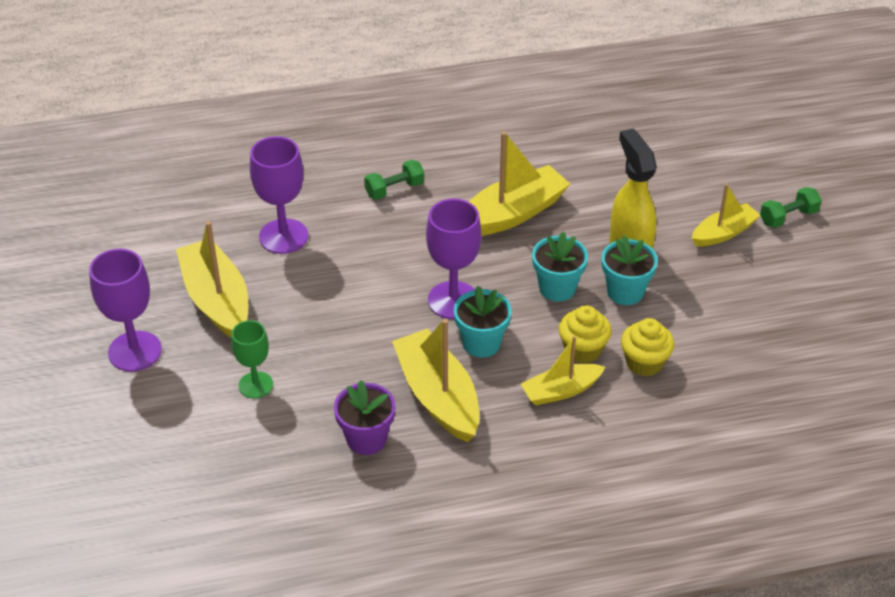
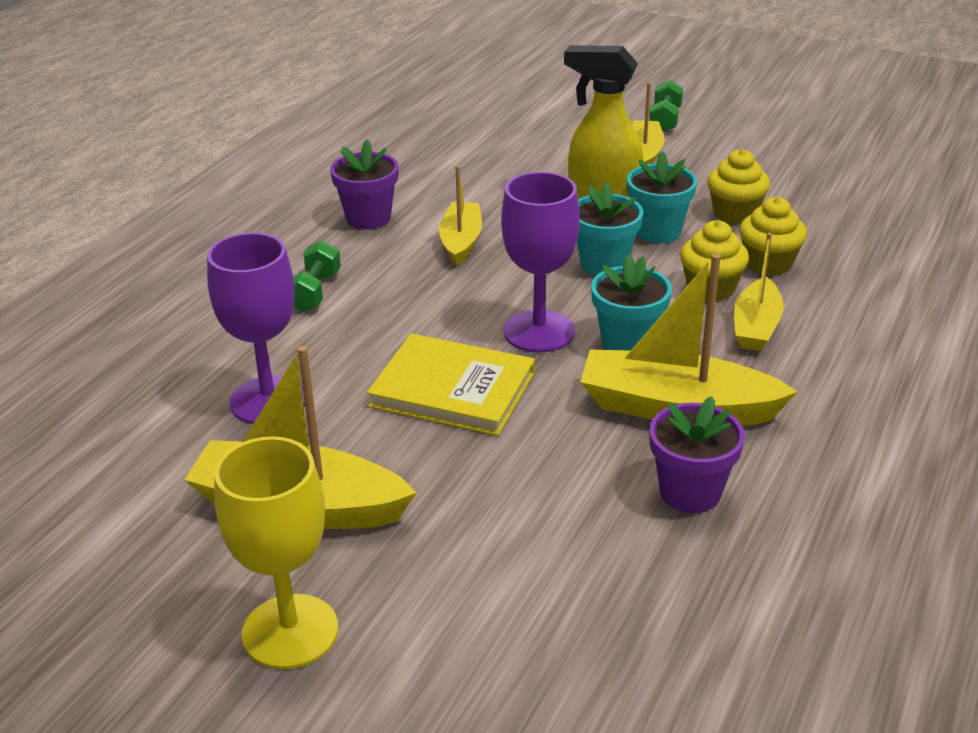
camera: 50 degrees left, 10 degrees down
purple goblet [89,249,162,372] -> yellow goblet [214,436,338,669]
green goblet [231,320,273,398] -> none
yellow boat [469,131,570,236] -> yellow boat [439,165,482,266], size x0.61
none -> purple flower pot [330,140,399,229]
none -> yellow book [367,333,535,436]
none -> yellow cupcake [707,149,770,224]

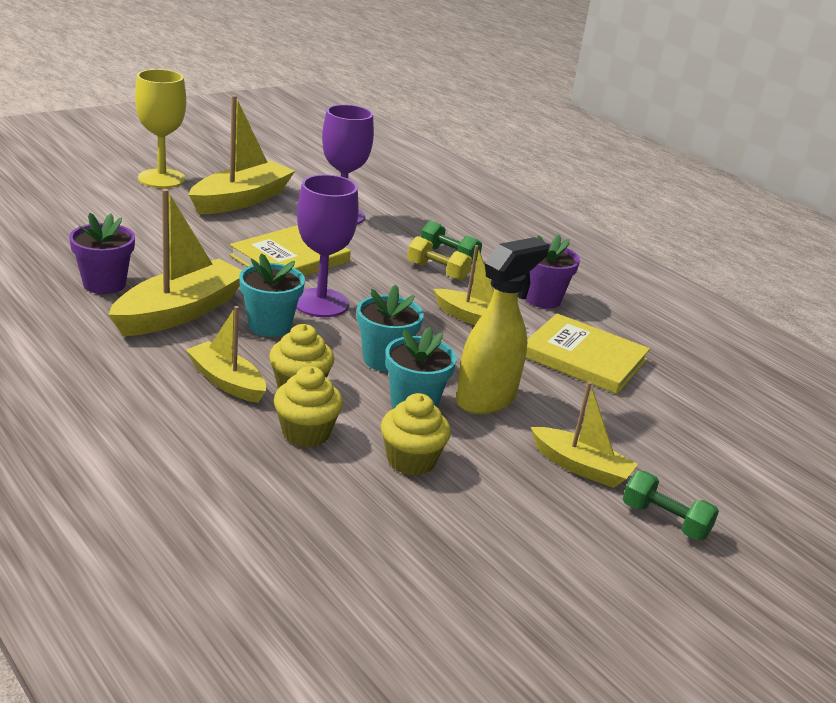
camera: 110 degrees right, 5 degrees down
none -> yellow dumbbell [407,236,472,281]
none -> yellow book [526,313,650,394]

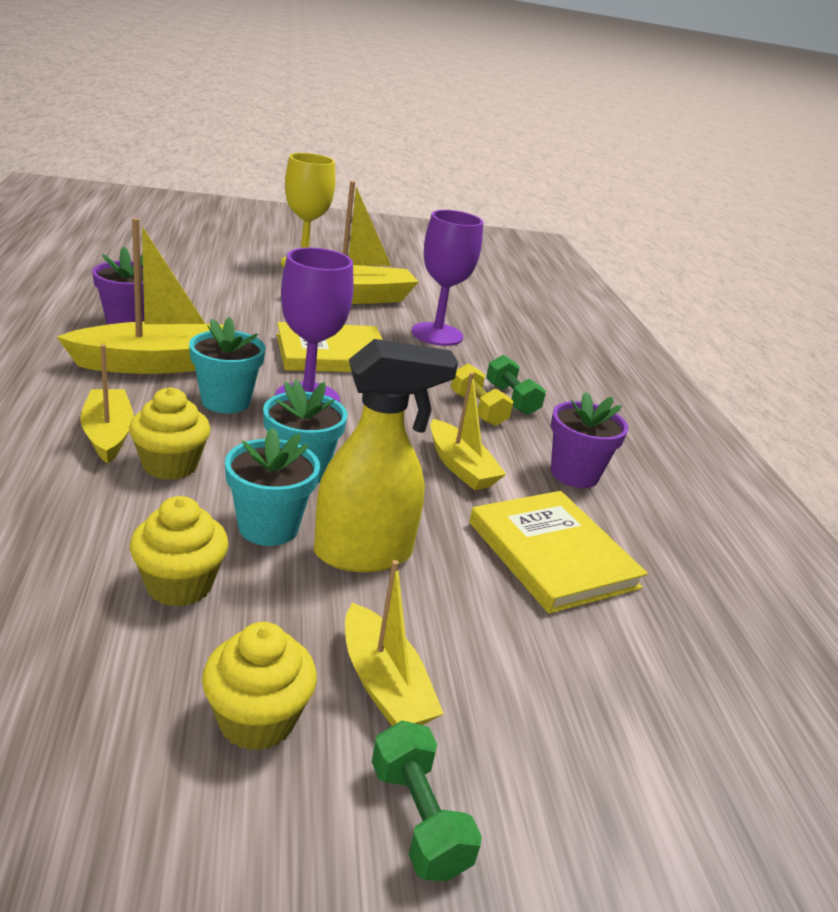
camera: 30 degrees right, 0 degrees up
yellow cupcake [274,366,343,447] -> yellow cupcake moved to [202,622,317,751]

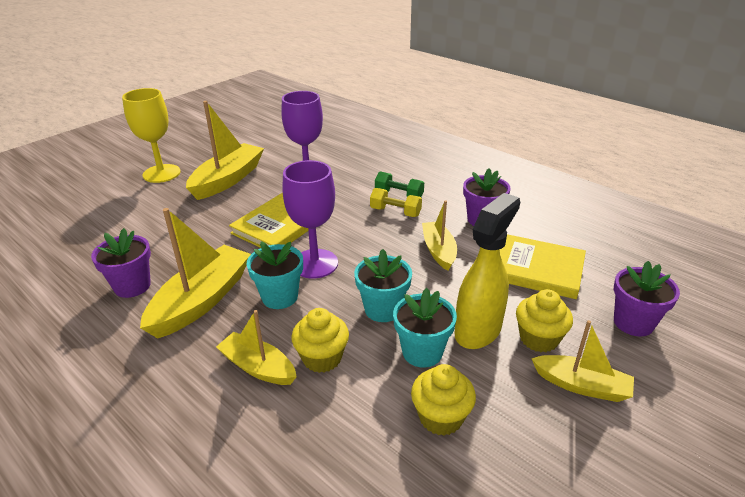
camera: 35 degrees left, 5 degrees up
yellow cupcake [202,622,317,751] -> yellow cupcake moved to [516,289,573,352]
green dumbbell [372,720,482,881] -> none
yellow boat [430,372,506,490] -> yellow boat turned 120 degrees counterclockwise [422,200,457,271]
none -> purple flower pot [614,261,680,337]

